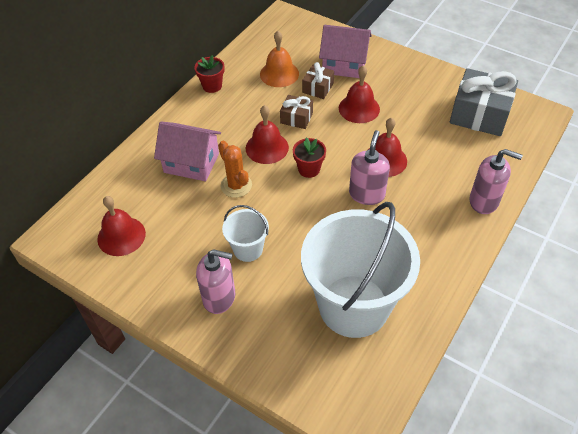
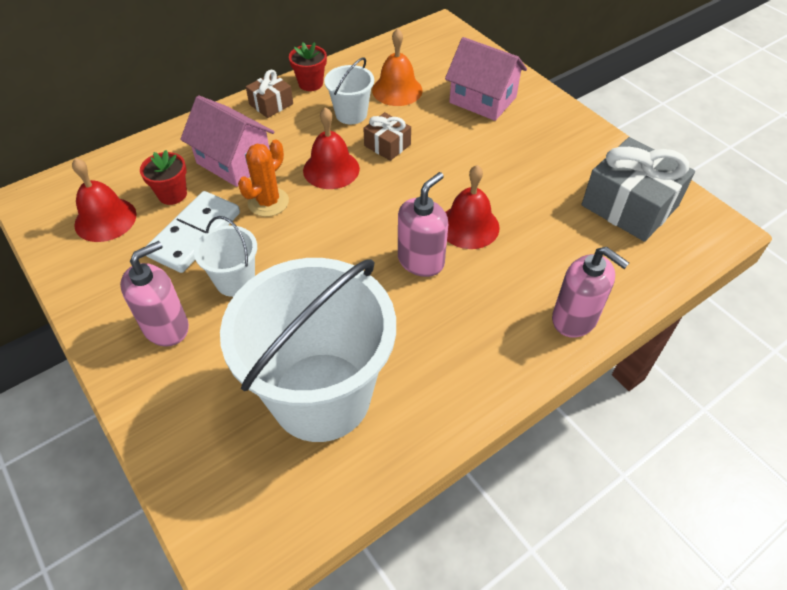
camera: 20 degrees right, 0 degrees up
pink soap dispenser [196,249,235,314] -> pink soap dispenser turned 75 degrees counterclockwise [120,241,189,347]
orange cactus [218,141,252,198] -> orange cactus turned 45 degrees clockwise [238,140,289,217]
red flower pot [293,137,326,178] -> red flower pot moved to [140,150,187,205]
brown gift [302,62,334,99] -> brown gift moved to [246,70,293,118]
red bell [339,65,380,123] -> none
none -> white domino [146,191,240,273]
none -> white bucket [324,57,374,124]

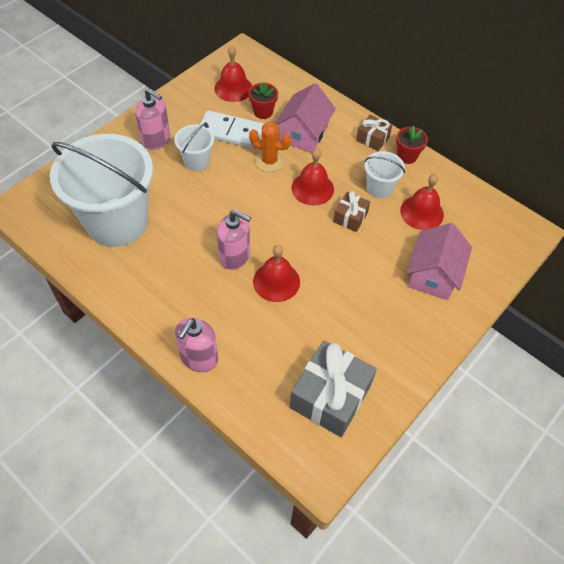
camera: 75 degrees right, 5 degrees up
orange bell [372,28,423,106] -> red bell [400,174,444,230]

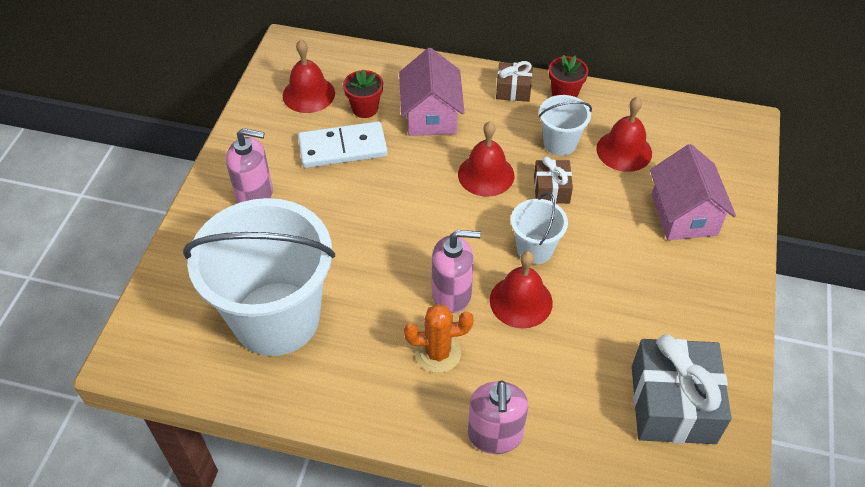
camera: 25 degrees left, 5 degrees down
white bucket [174,122,214,171] -> white bucket moved to [511,192,568,264]
orange cactus [249,122,291,172] -> orange cactus moved to [404,304,474,373]

